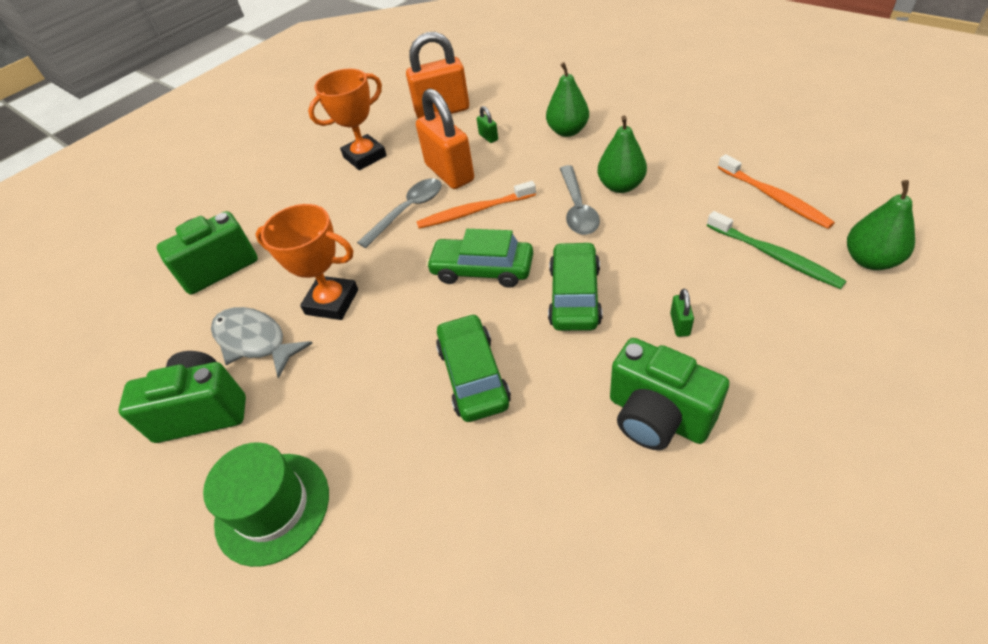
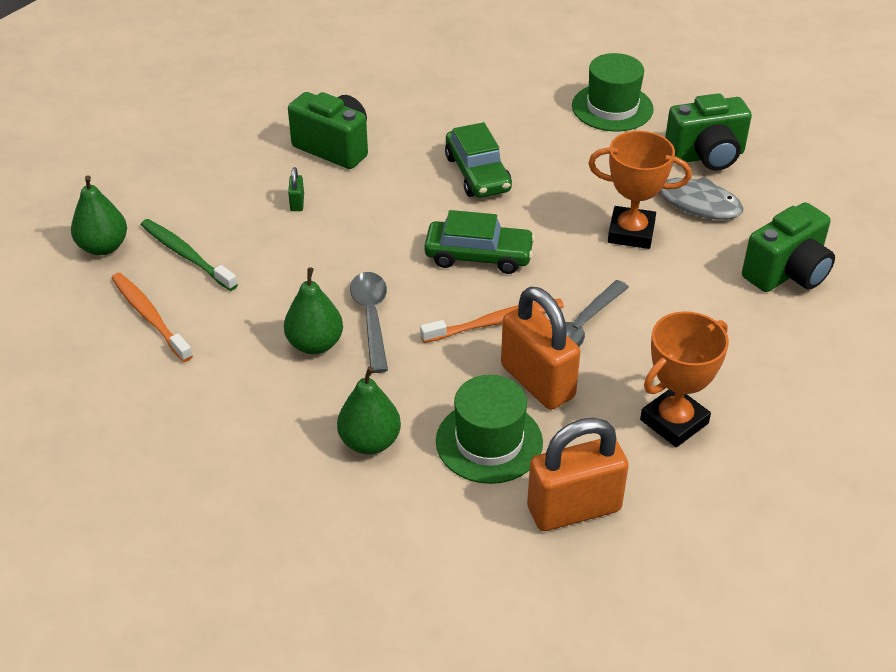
camera: 170 degrees right, 5 degrees down
green padlock [477,106,498,143] -> green hat [436,375,543,484]
green car [548,242,602,331] -> none

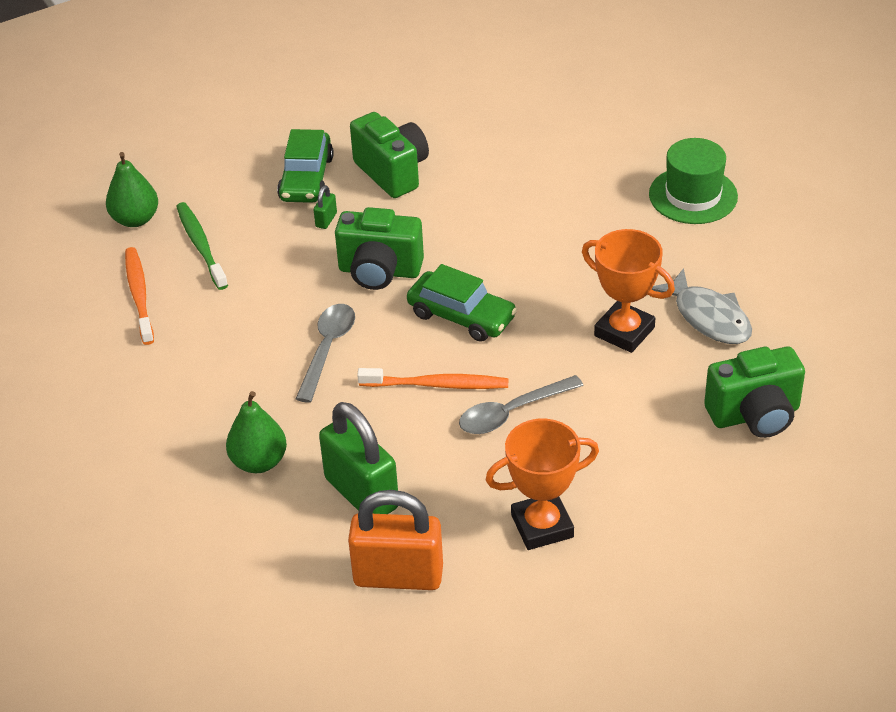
camera: 25 degrees right, 0 degrees up
green pear [284,267,343,354] -> none
green hat [436,375,543,484] -> green padlock [319,402,398,514]
green car [445,122,512,198] -> green car moved to [277,129,334,203]
orange padlock [501,287,580,410] -> none
green camera [665,93,752,171] -> green camera moved to [335,207,424,290]

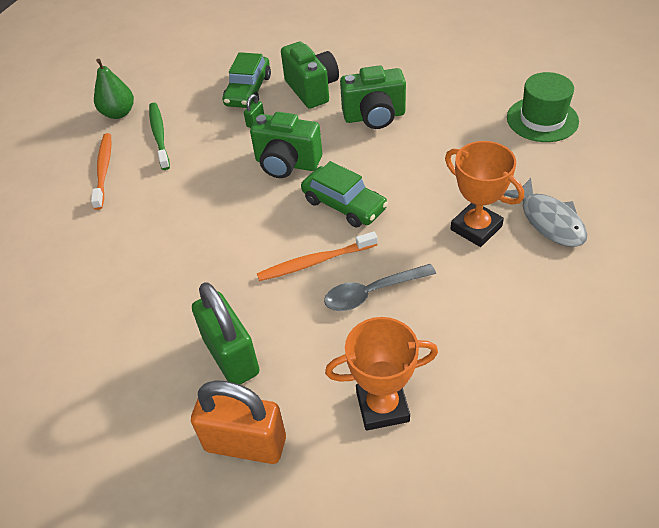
camera: 10 degrees right, 5 degrees up
green pear [226,391,287,473] -> none
grey spoon [296,304,355,403] -> none
orange toothbrush [357,368,509,389] -> orange toothbrush turned 150 degrees clockwise [257,231,378,281]
green camera [704,346,805,438] -> green camera moved to [340,65,406,129]

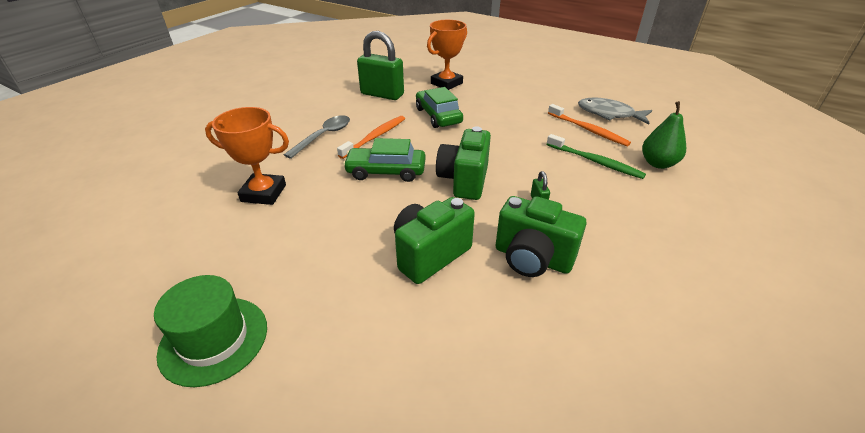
camera: 140 degrees right, 10 degrees down
orange padlock [191,380,286,464] -> none
green car [223,52,271,108] -> green car moved to [416,87,463,128]
green camera [250,112,322,178] -> green camera turned 60 degrees counterclockwise [436,126,491,200]
orange trophy [325,317,438,431] -> orange trophy moved to [427,20,467,90]
grey fish [504,178,588,247] -> grey fish moved to [578,97,652,124]

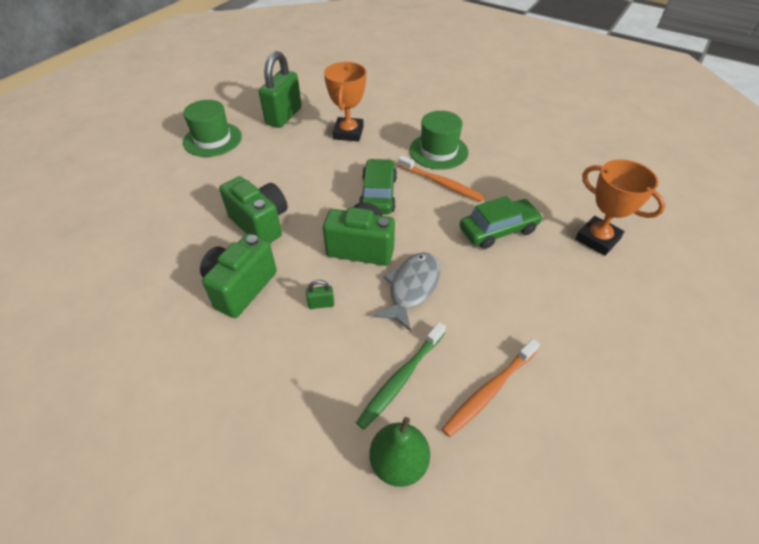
camera: 90 degrees right, 10 degrees up
grey spoon [284,115,350,159] -> green hat [409,111,468,170]
green padlock [357,31,404,100] -> green padlock moved to [259,51,302,128]
grey fish [578,97,652,124] -> grey fish moved to [373,252,441,332]

